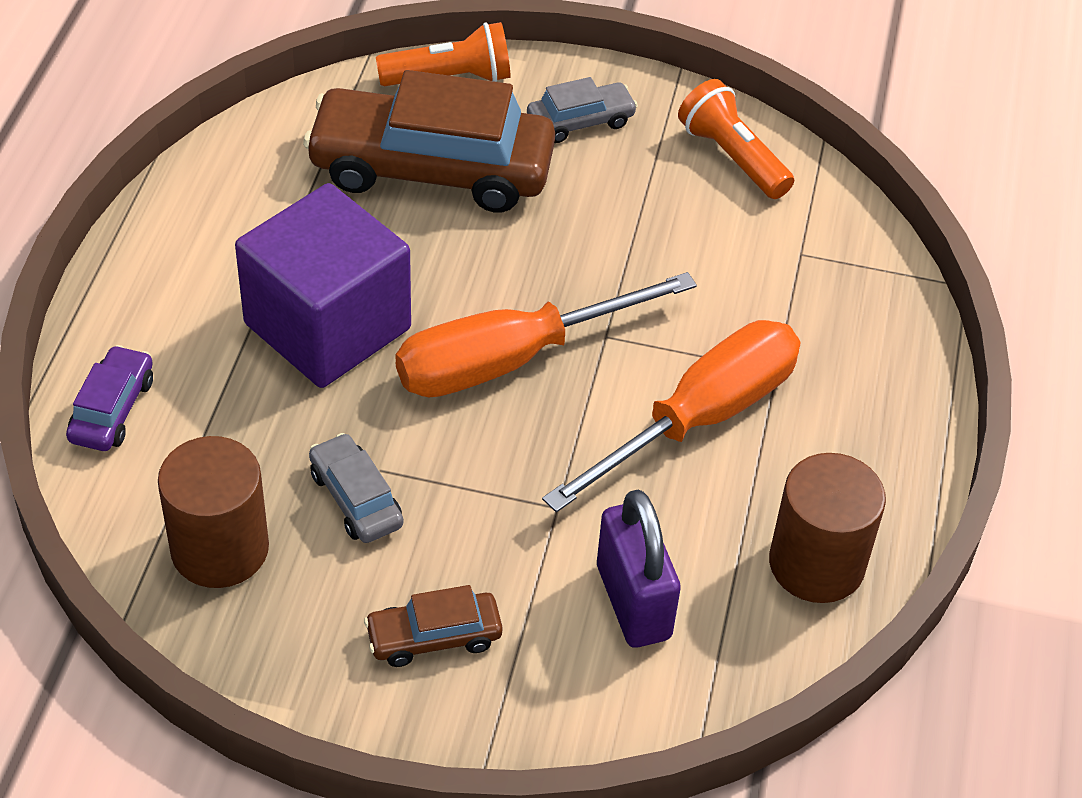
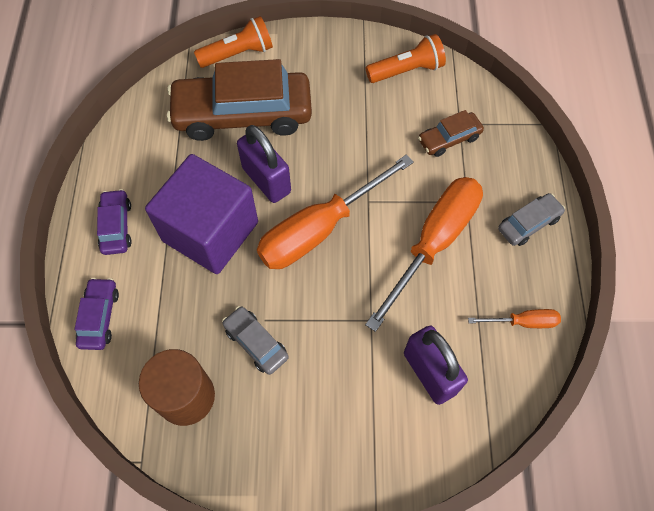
camera: 10 degrees left, 15 degrees up
brown car [364,585,503,667] -> brown car moved to [418,110,484,157]
grey car [527,77,638,143] -> grey car moved to [498,193,565,246]
orange flashlight [678,79,794,199] -> orange flashlight turned 120 degrees clockwise [366,34,446,83]
brown cylinder [769,453,886,603] -> orange screwdriver [468,309,561,328]
none -> purple car [97,189,132,255]
none -> purple padlock [237,125,291,203]

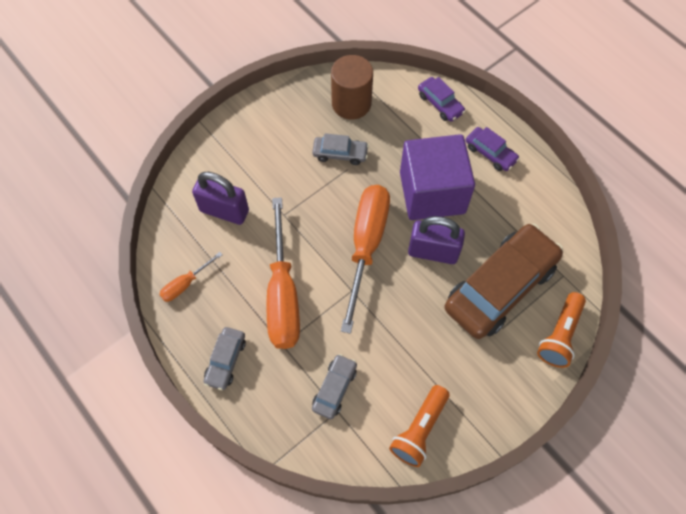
camera: 140 degrees right, 0 degrees up
brown car [418,110,484,157] -> grey car [312,354,357,419]

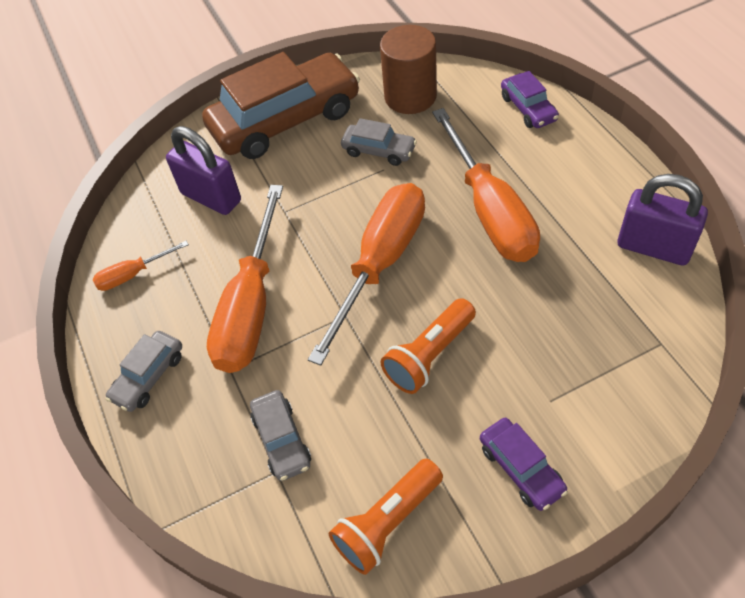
camera: 20 degrees right, 10 degrees down
grey car [312,354,357,419] -> grey car turned 120 degrees clockwise [250,390,311,481]
purple cube [400,134,475,220] -> orange screwdriver [432,108,540,262]
purple padlock [408,216,465,264] -> purple padlock moved to [618,174,708,266]
brown car [445,224,563,339] -> brown car moved to [202,52,360,159]
purple car [466,127,520,171] -> purple car moved to [480,418,568,511]
orange flashlight [537,292,586,368] -> orange flashlight moved to [380,298,476,394]

